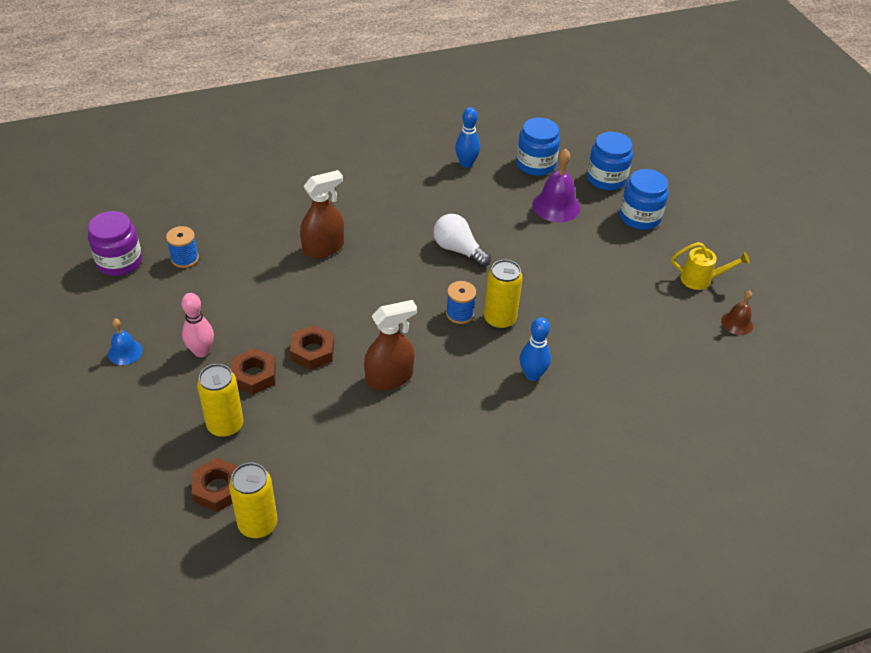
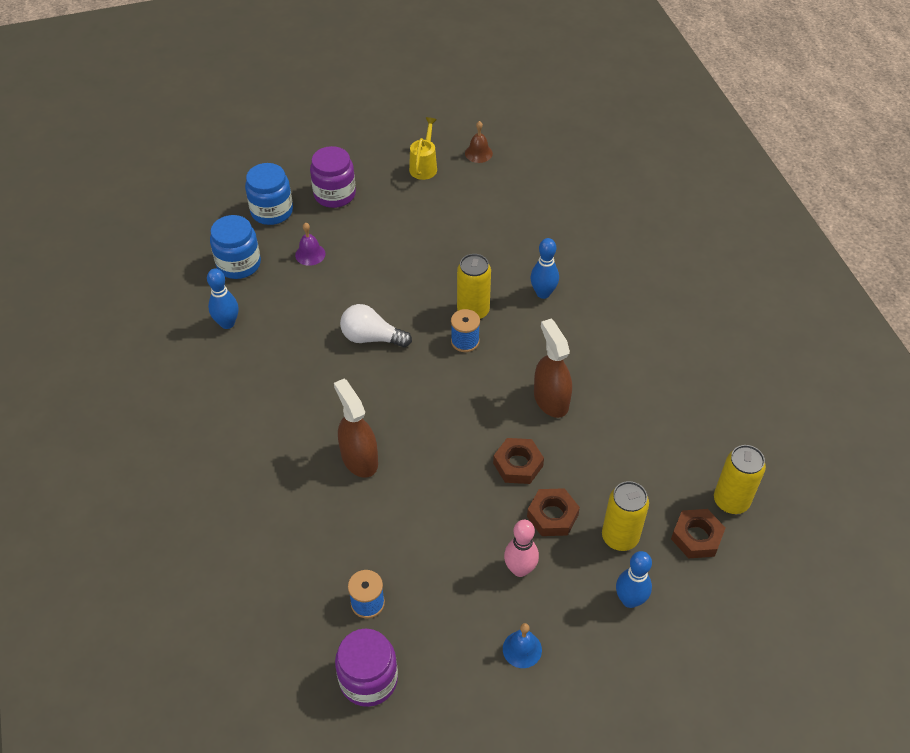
camera: 85 degrees left, 5 degrees up
white light bulb [433,214,491,267] -> white light bulb turned 60 degrees clockwise [340,304,412,347]
purple bell [532,149,581,222] -> purple bell [295,222,325,266], size x0.59
blue jar [620,169,668,230] -> purple jar [310,146,356,208]
none -> blue bowling pin [616,551,652,608]

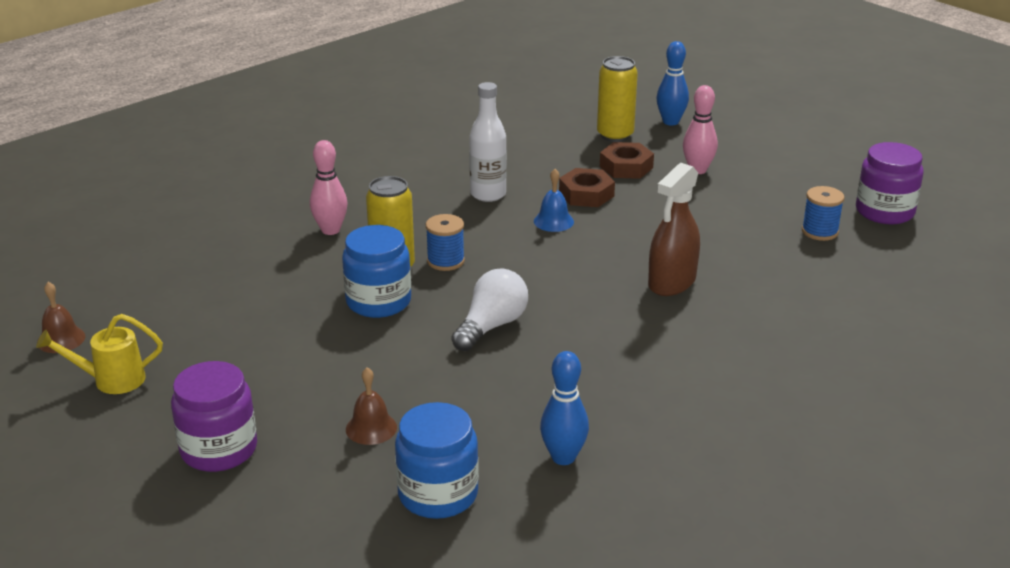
camera: 115 degrees left, 20 degrees down
blue jar [245,163,293,225] -> blue jar moved to [342,225,411,318]
purple bell [295,222,325,266] -> brown bell [346,367,397,445]
white light bulb [340,304,412,347] -> white light bulb turned 135 degrees counterclockwise [451,268,528,351]
blue bell [503,623,542,668] -> blue bell moved to [534,169,574,232]
blue bowling pin [530,238,559,299] -> pink bowling pin [310,140,348,235]
brown spray bottle [534,319,572,418] -> white bottle [469,82,507,202]
brown nut [671,509,725,558] -> none
yellow can [714,445,766,514] -> none

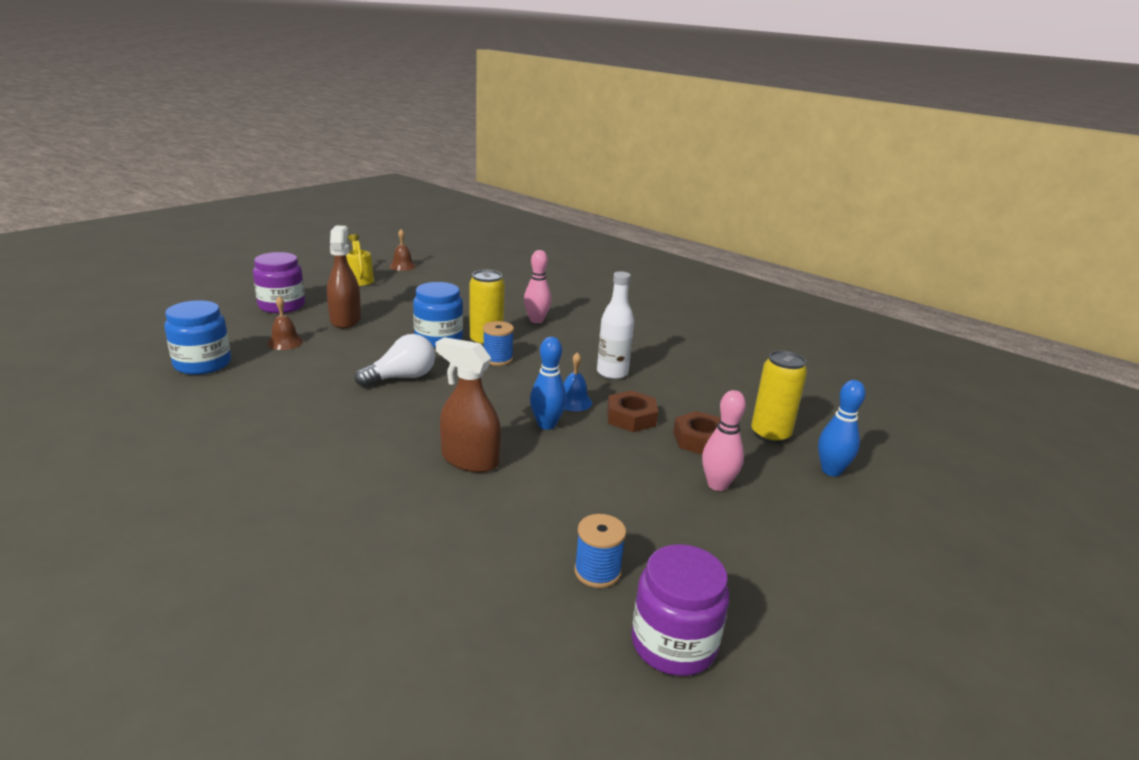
camera: 80 degrees right, 5 degrees down
white light bulb [451,268,528,351] -> white light bulb turned 60 degrees counterclockwise [355,334,435,387]
blue bowling pin [540,351,589,465] -> blue bowling pin moved to [530,337,567,430]
none -> brown spray bottle [327,226,361,328]

